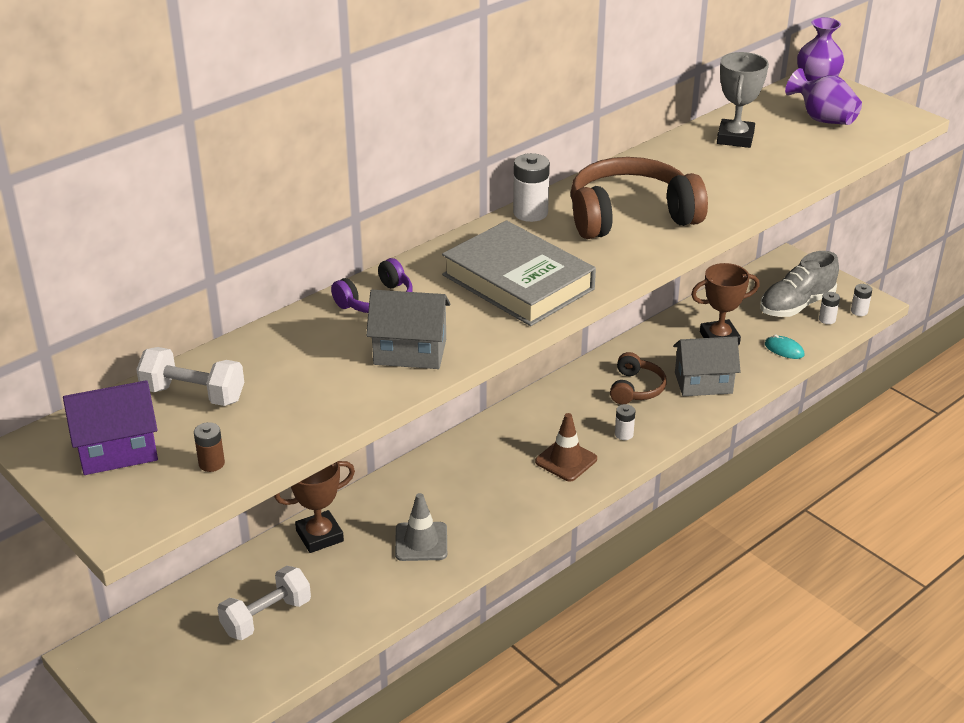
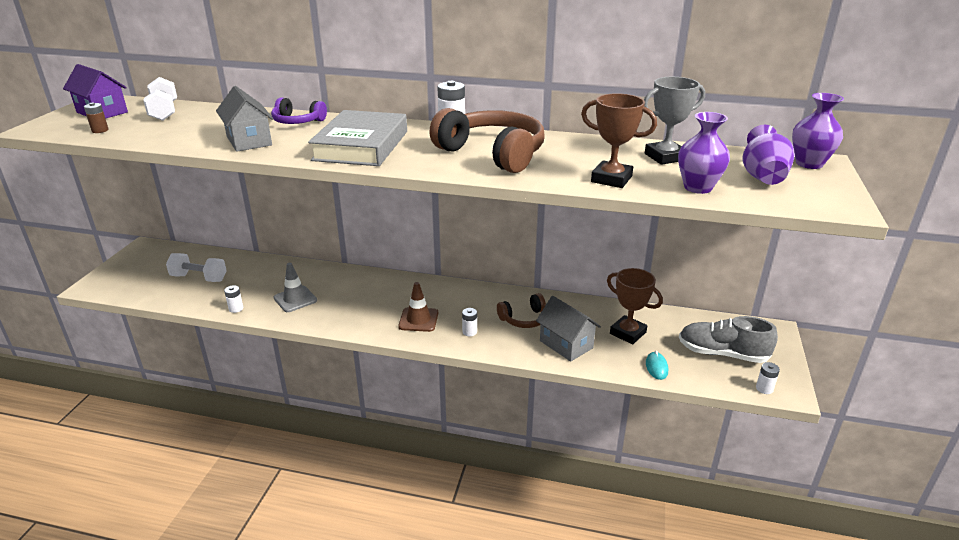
camera: 55 degrees right, 5 degrees down
brown trophy [274,461,355,553] -> brown trophy moved to [581,93,657,188]
white battery [819,292,840,324] -> white battery moved to [224,285,243,313]
none -> purple vase [678,112,730,194]

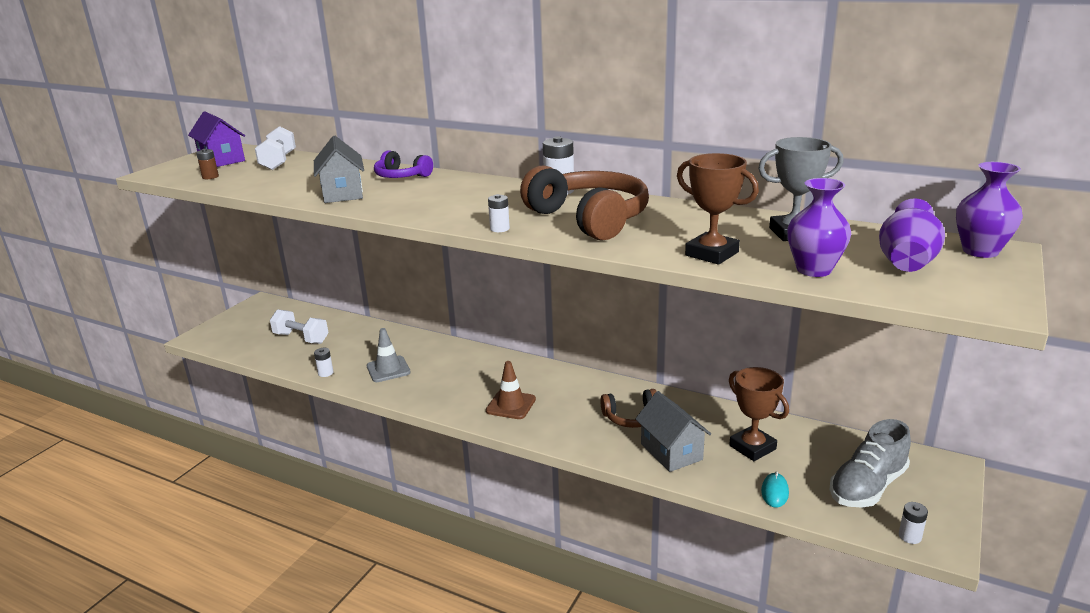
camera: 15 degrees right, 5 degrees down
grey book [308,110,407,166] -> none
white battery [462,308,477,336] -> white battery moved to [488,194,510,232]
grey shoe [679,316,778,363] -> grey shoe turned 75 degrees counterclockwise [830,419,911,508]

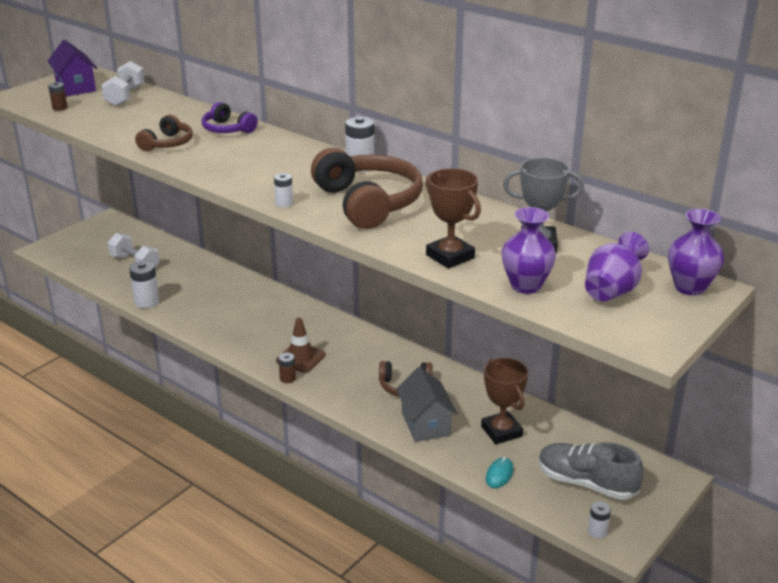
camera: 10 degrees right, 5 degrees up
grey house [314,136,364,203] -> brown headphones [135,115,193,151]
white battery [314,348,334,377] -> white battery [129,261,159,308], size x1.71
grey traffic cone [367,328,411,382] -> none
grey shoe [830,419,911,508] -> grey shoe turned 60 degrees clockwise [538,442,643,500]
none -> brown battery [278,353,296,383]

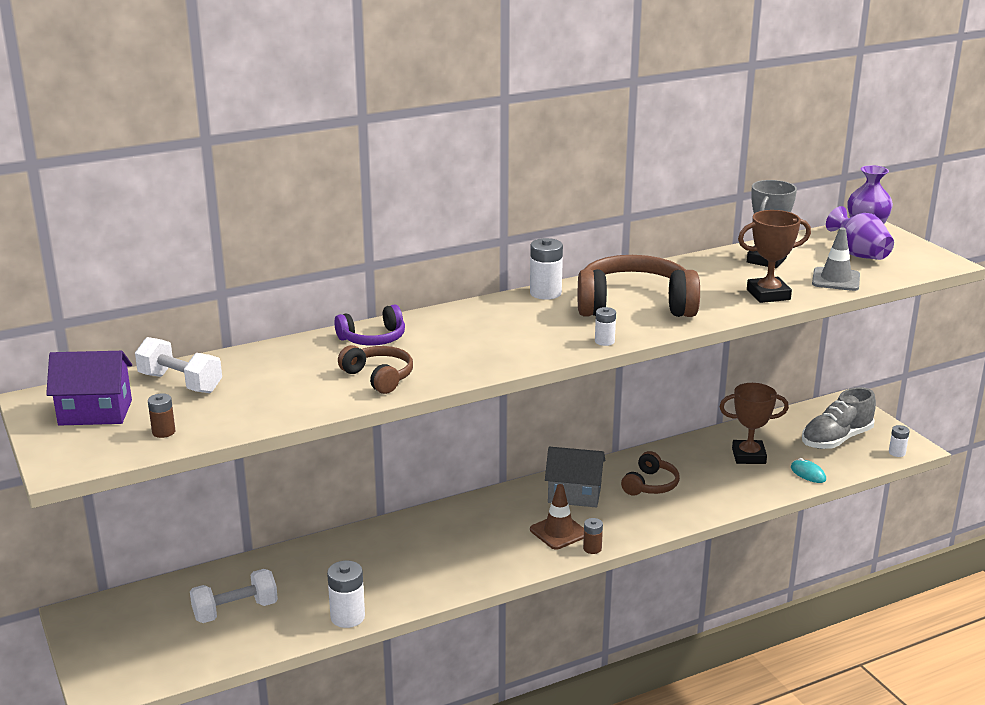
camera: 65 degrees left, 5 degrees down
grey house [396,367,457,442] -> grey house moved to [545,447,605,507]
purple vase [502,207,556,294] -> grey traffic cone [812,227,860,291]

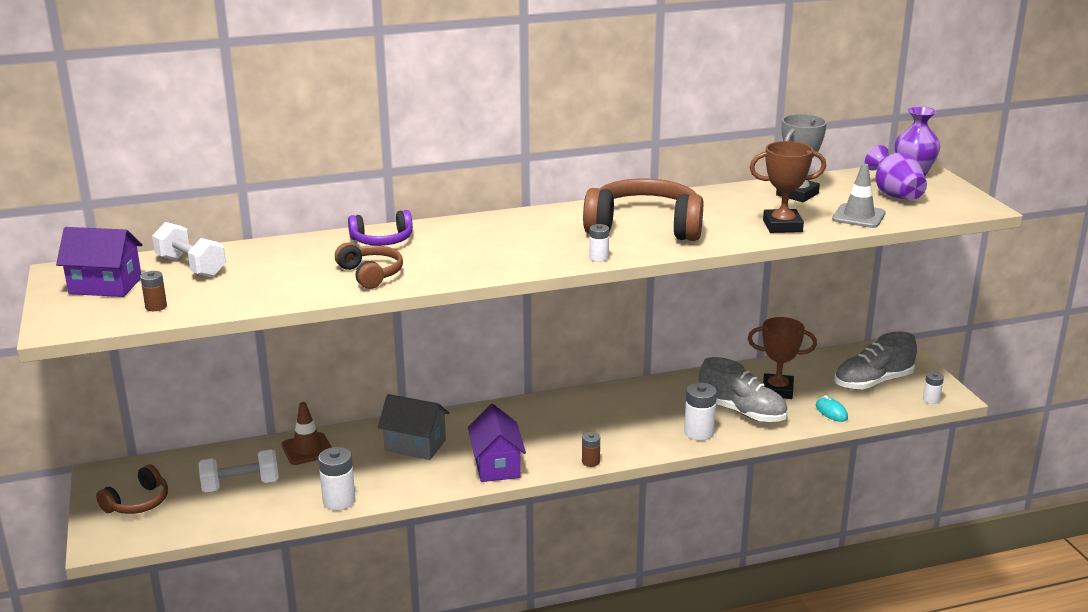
camera: 10 degrees right, 0 degrees up
white battery [530,238,563,300] -> white battery moved to [684,382,717,440]
brown traffic cone [530,484,584,550] -> brown traffic cone moved to [281,402,332,465]
grey house [545,447,605,507] -> grey house moved to [378,394,449,460]
brown headphones [621,451,680,496] -> brown headphones moved to [96,465,168,514]
none -> purple house [468,404,526,482]
none -> grey shoe [699,357,788,422]

